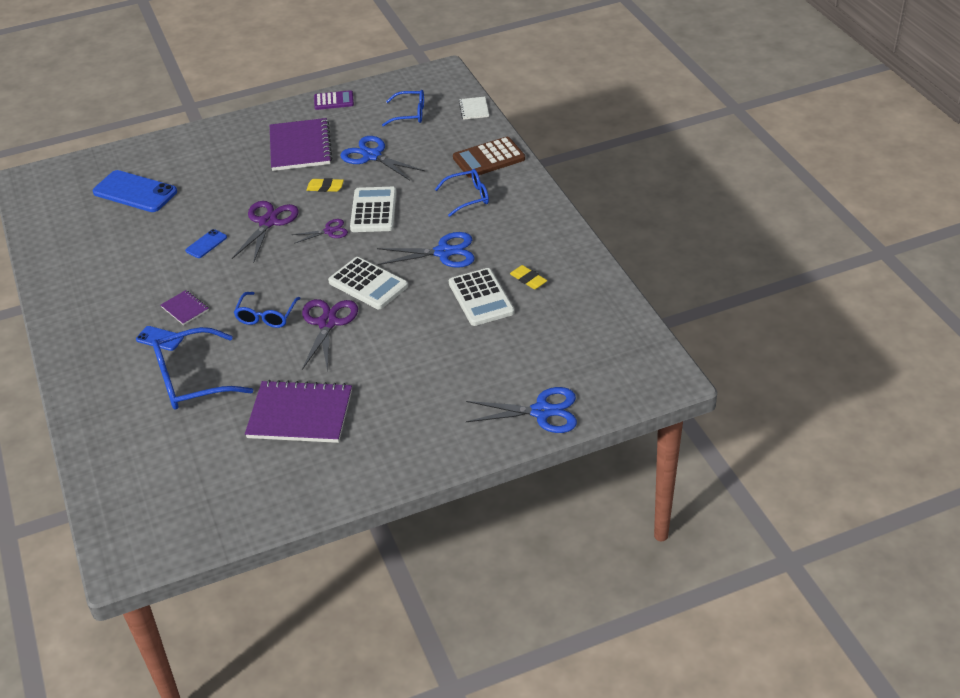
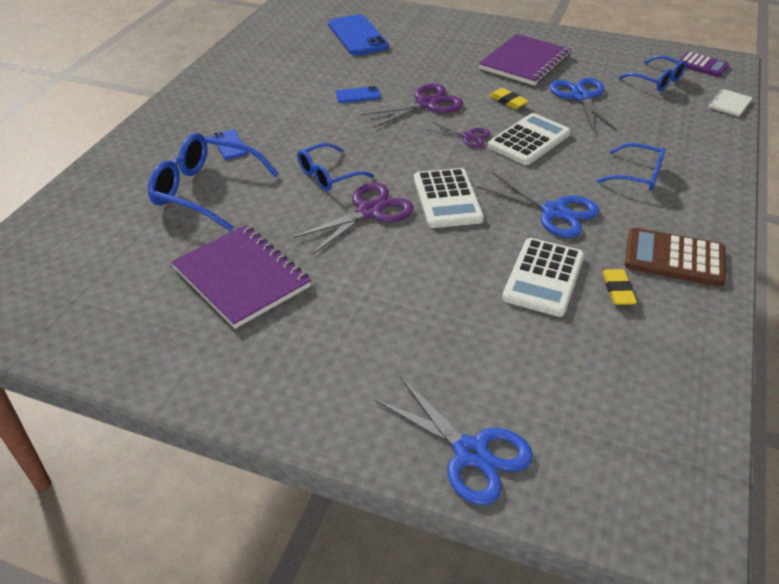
camera: 40 degrees right, 0 degrees up
purple notebook [161,290,209,325] -> none
purple calculator [314,90,354,110] -> purple calculator moved to [679,52,729,77]
brown calculator [453,137,525,178] -> brown calculator moved to [625,228,726,287]

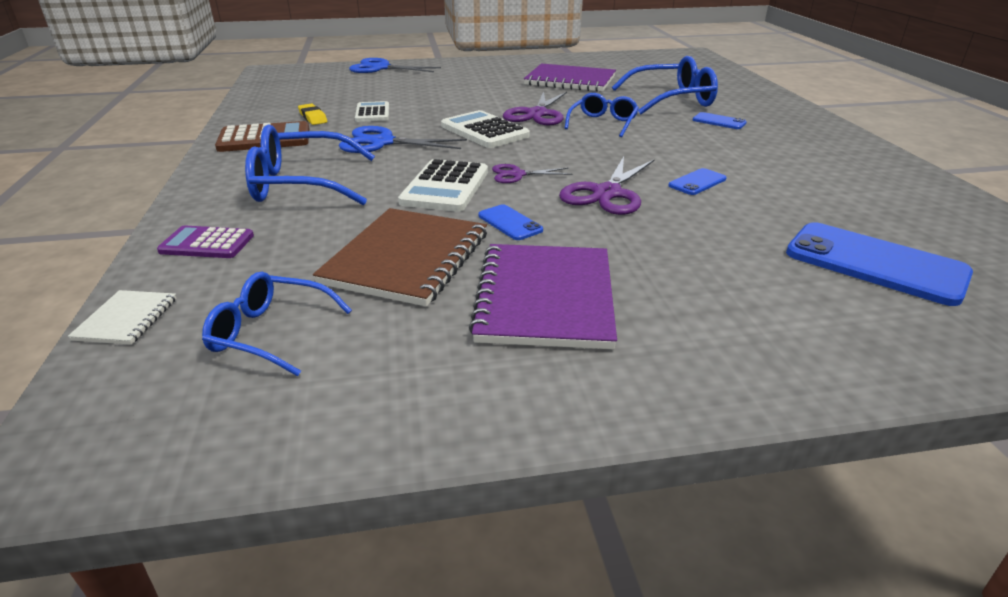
camera: 150 degrees right, 10 degrees down
yellow eraser [489,88,529,109] -> blue phone [479,204,543,240]
white calculator [502,238,584,317] -> white calculator [355,101,389,122], size x0.65
blue scissors [549,78,618,132] -> brown notebook [313,208,487,307]
blue glasses [597,143,666,191] -> blue glasses [245,124,375,205], size x1.61
purple calculator [679,52,729,77] -> purple calculator moved to [157,226,254,258]

